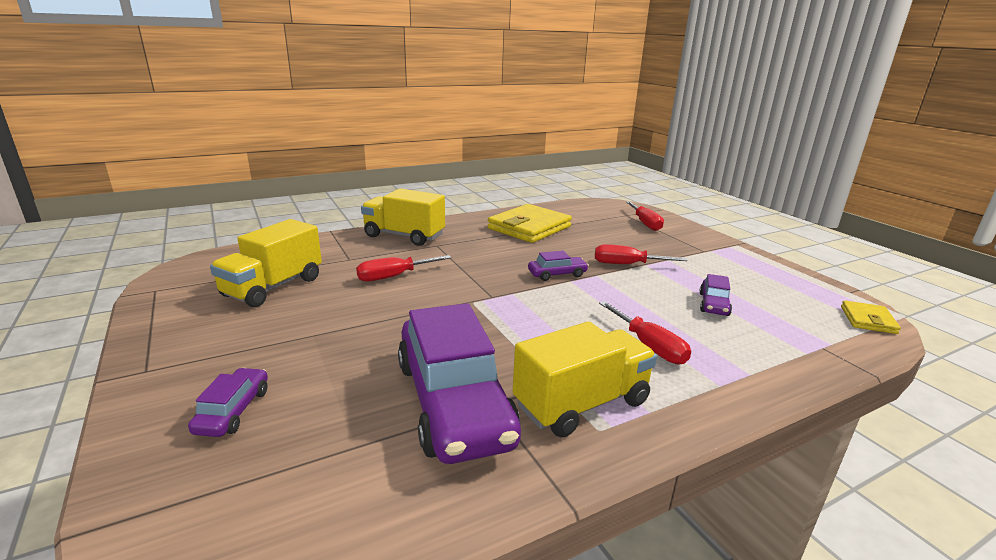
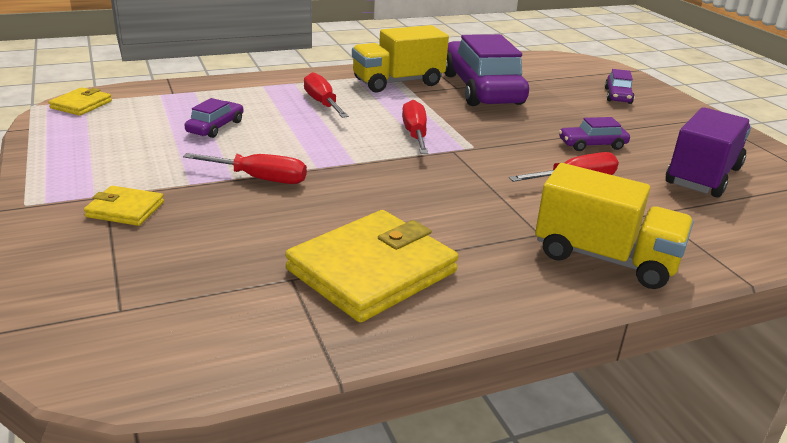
camera: 175 degrees left, 5 degrees up
yellow truck [210,219,322,307] -> purple truck [666,107,751,198]
purple car [528,251,589,281] -> purple car moved to [559,117,630,151]
red screwdriver [626,201,664,231] -> red screwdriver moved to [402,100,428,154]
none -> yellow wallet [84,186,164,226]

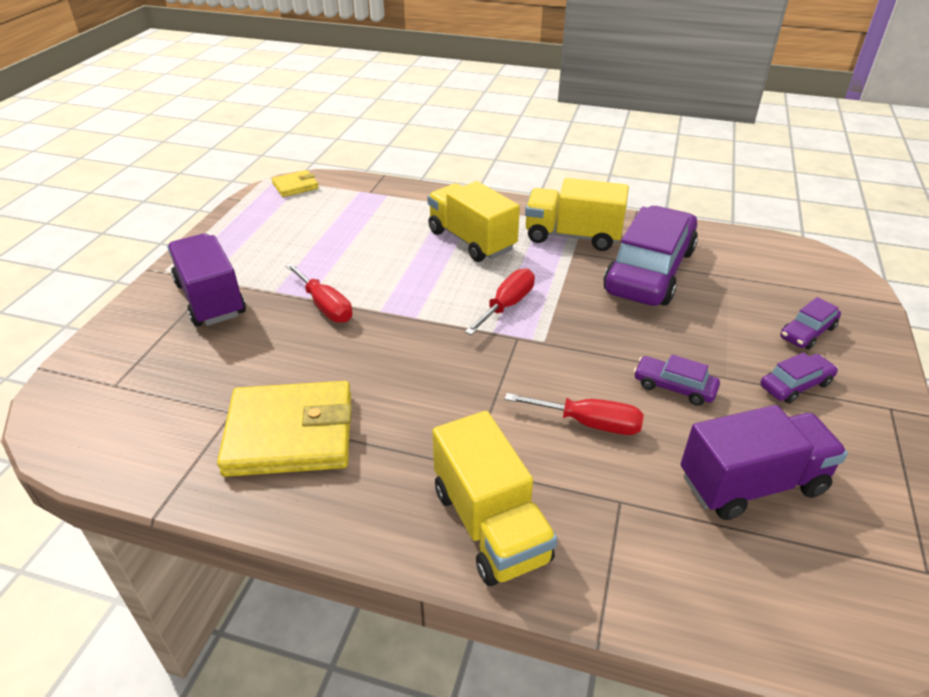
camera: 40 degrees right, 10 degrees up
yellow wallet [84,186,164,226] -> purple truck [167,233,246,326]
purple car [185,98,243,138] -> purple car moved to [760,352,838,404]
red screwdriver [304,72,349,118] -> yellow truck [427,181,520,262]

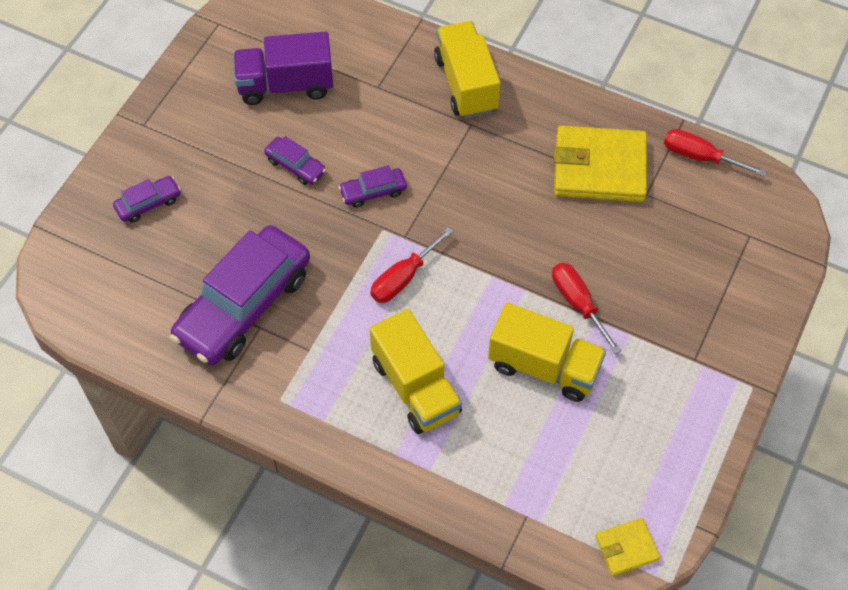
camera: 170 degrees left, 20 degrees up
purple truck [167,233,246,326] -> none
red screwdriver [505,393,644,435] -> red screwdriver moved to [664,129,766,176]
yellow truck [525,178,629,251] -> yellow truck moved to [488,303,606,402]
purple car [760,352,838,404] -> purple car moved to [339,165,407,208]

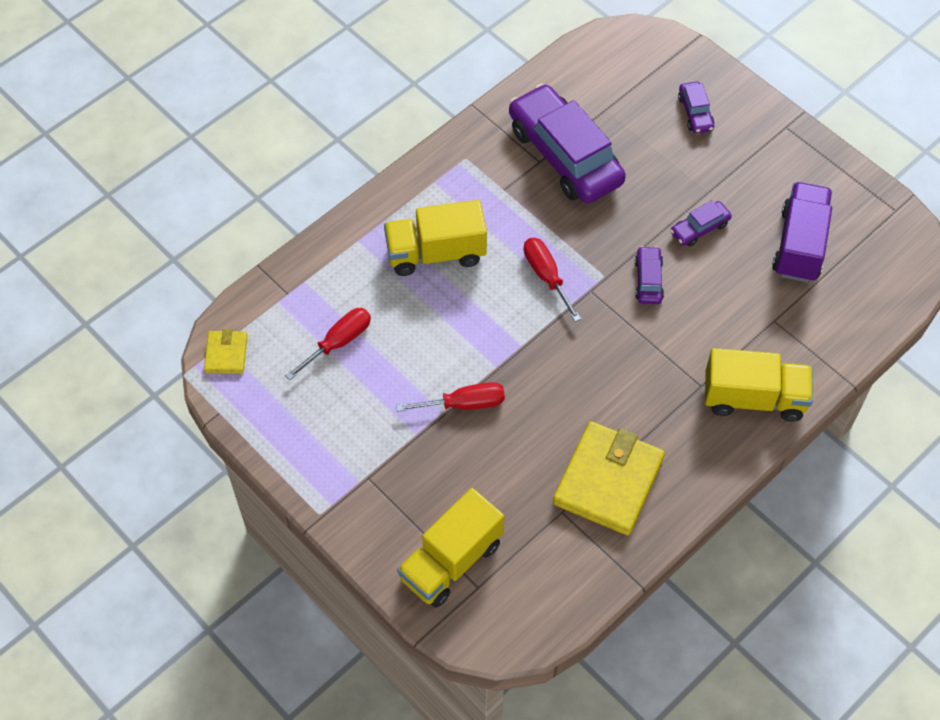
camera: 110 degrees right, 0 degrees up
yellow truck [488,303,606,402] -> yellow truck moved to [397,488,504,608]
red screwdriver [664,129,766,176] -> red screwdriver moved to [285,308,371,380]

